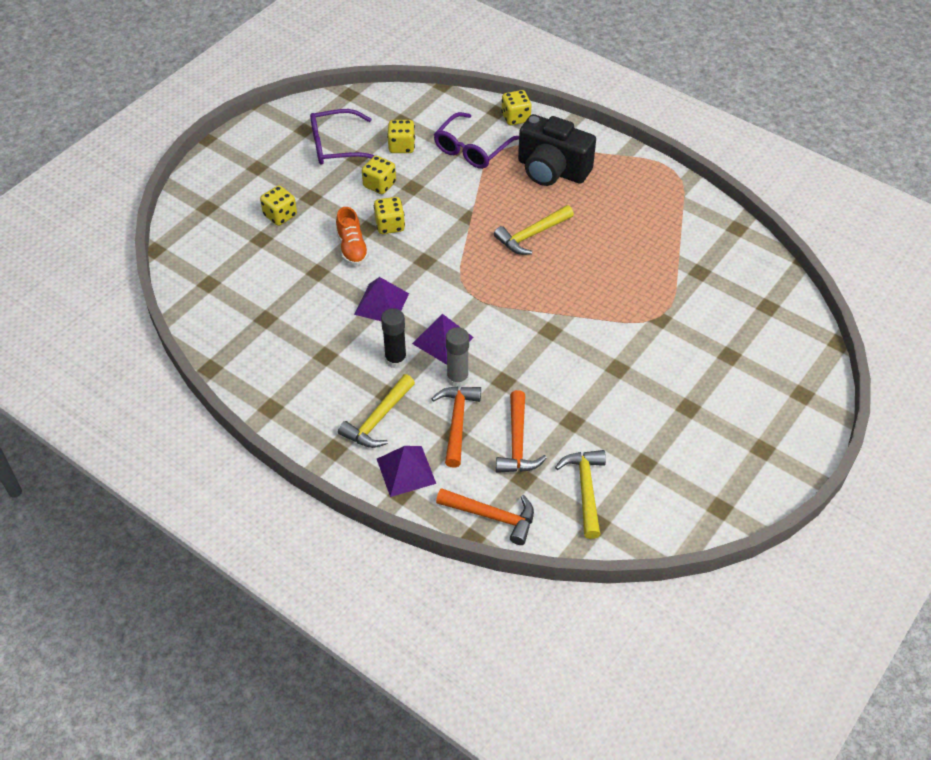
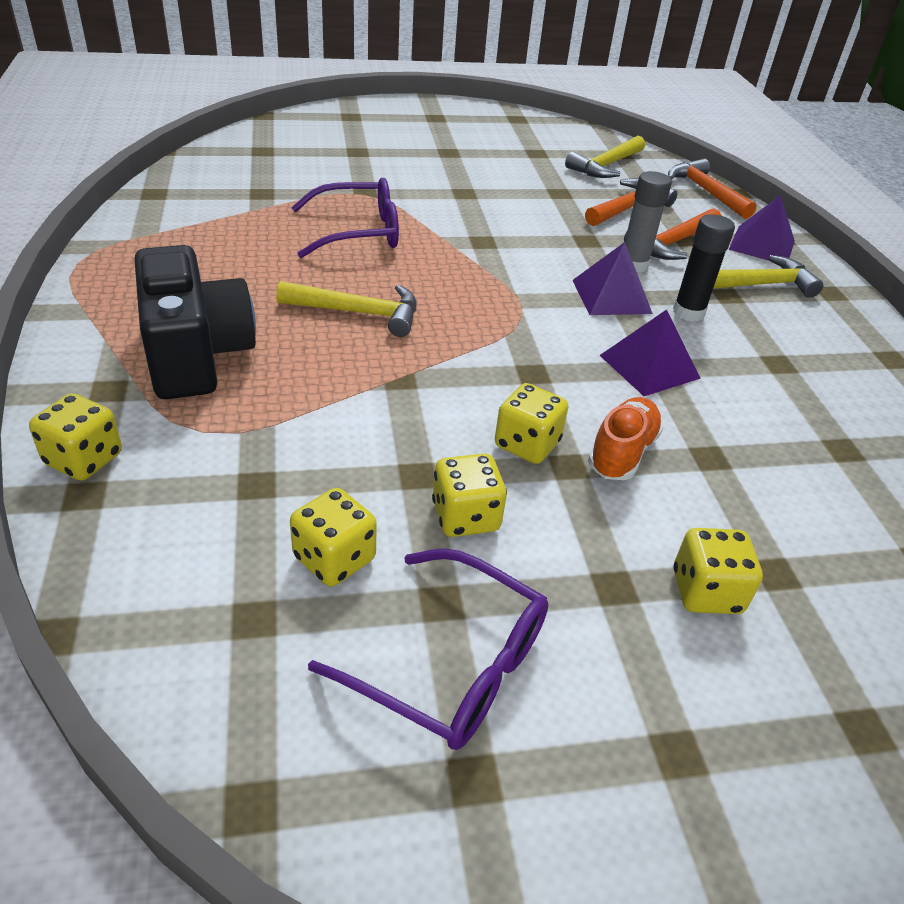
camera: 140 degrees left, 10 degrees down
purple glasses [434,112,519,169] -> purple glasses moved to [291,178,399,258]

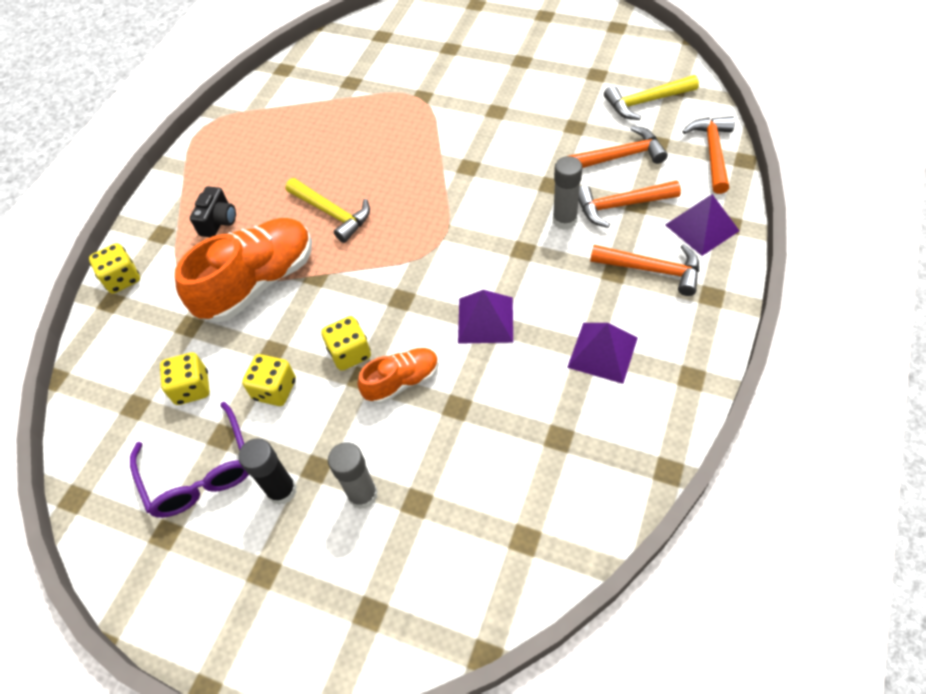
camera: 40 degrees right, 15 degrees up
black camera [134,245,256,399] -> black camera [190,186,236,237], size x0.50
purple glasses [291,178,399,258] -> none
purple pyramid [573,242,653,315] -> purple pyramid moved to [567,323,638,384]
black glue stick [673,214,735,322] -> black glue stick moved to [238,438,297,505]
yellow dice [673,528,763,614] -> grey glue stick [328,442,378,509]
yellow hammer [713,255,823,298] -> orange hammer [590,244,699,296]
none -> orange shoe [175,218,312,322]

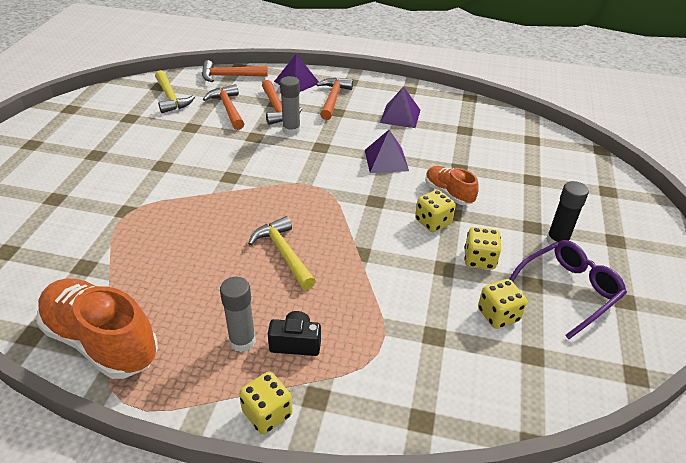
camera: 105 degrees left, 15 degrees down
yellow dice [89,243,140,294] -> yellow dice moved to [239,372,293,434]
orange shoe [175,218,312,322] -> orange shoe moved to [37,279,158,379]
yellow hammer [285,178,370,243] -> yellow hammer turned 60 degrees counterclockwise [248,216,316,290]
grey glue stick [328,442,378,509] -> grey glue stick moved to [220,277,256,352]

